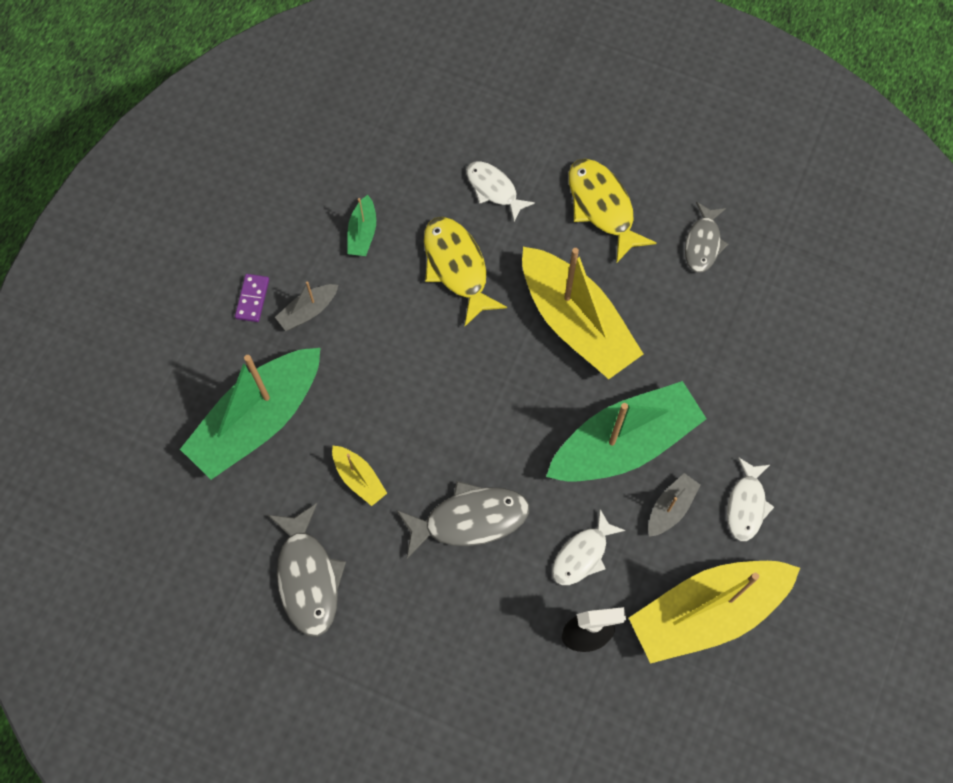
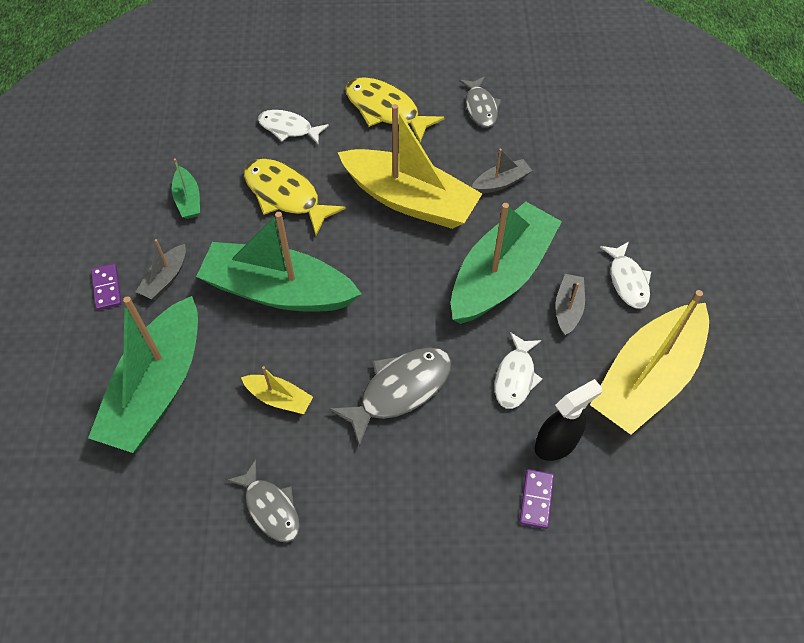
camera: 25 degrees left, 10 degrees down
grey fish [268,503,346,637] -> grey fish [227,460,300,542], size x0.66
none -> green boat [196,212,362,312]
none -> grey boat [472,149,532,193]
none -> purple domino [519,469,554,529]

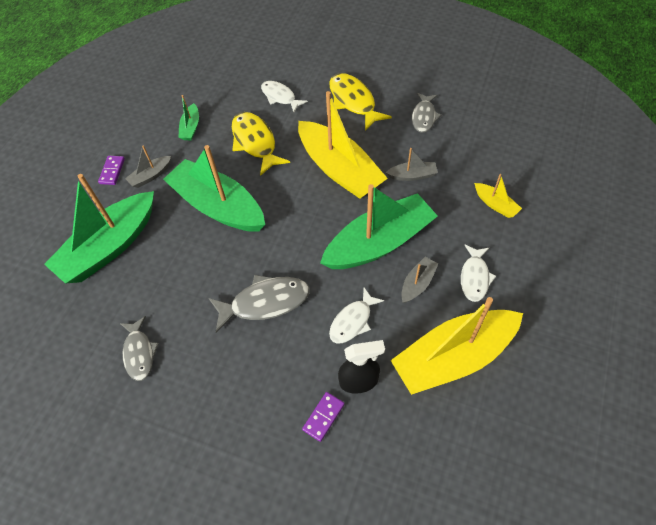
camera: 25 degrees right, 0 degrees up
yellow boat [241,366,313,414] -> yellow boat moved to [474,174,522,218]

